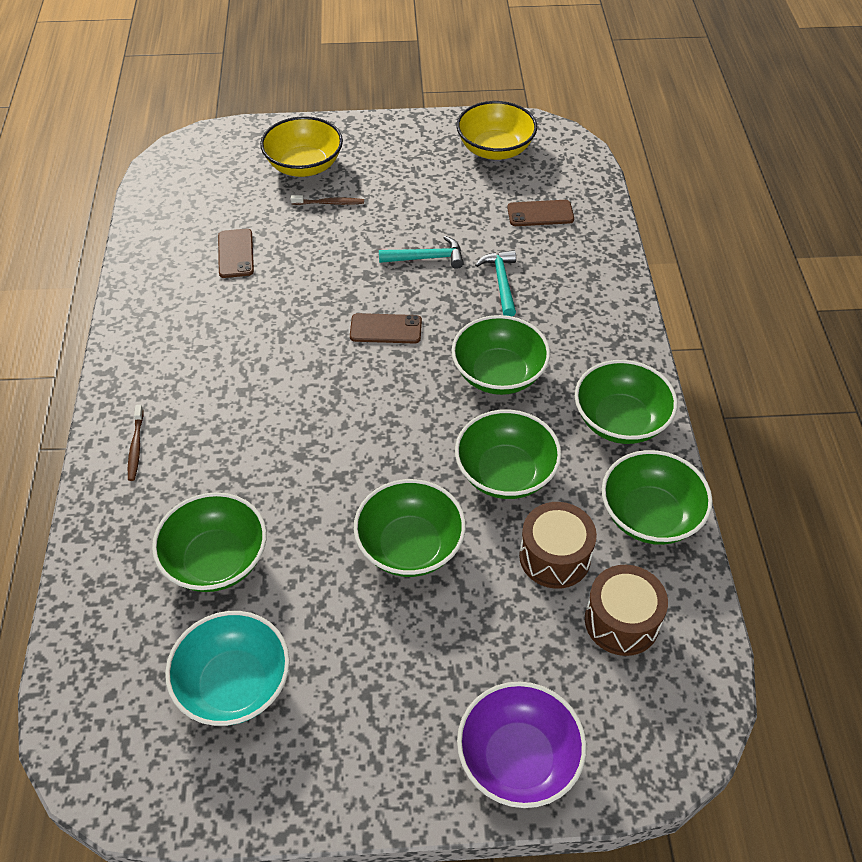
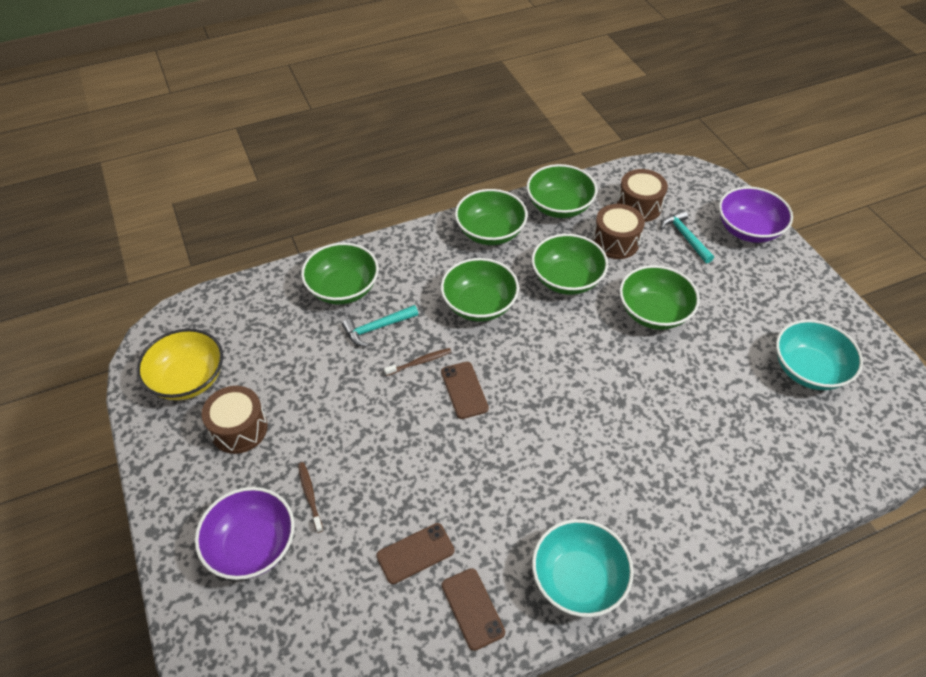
camera: 110 degrees left, 0 degrees up
brown toothbrush [128,405,144,481] -> brown toothbrush moved to [384,348,451,376]
green bowl [152,492,267,592] -> green bowl moved to [301,243,379,305]
yellow bowl [260,116,343,177] -> purple bowl [195,487,295,580]
turquoise hammer [379,236,464,269] -> turquoise hammer moved to [661,210,714,263]
brown phone [507,200,574,226] -> brown phone moved to [442,568,505,651]
none -> brown drum [202,386,268,454]
none -> turquoise bowl [532,519,634,617]

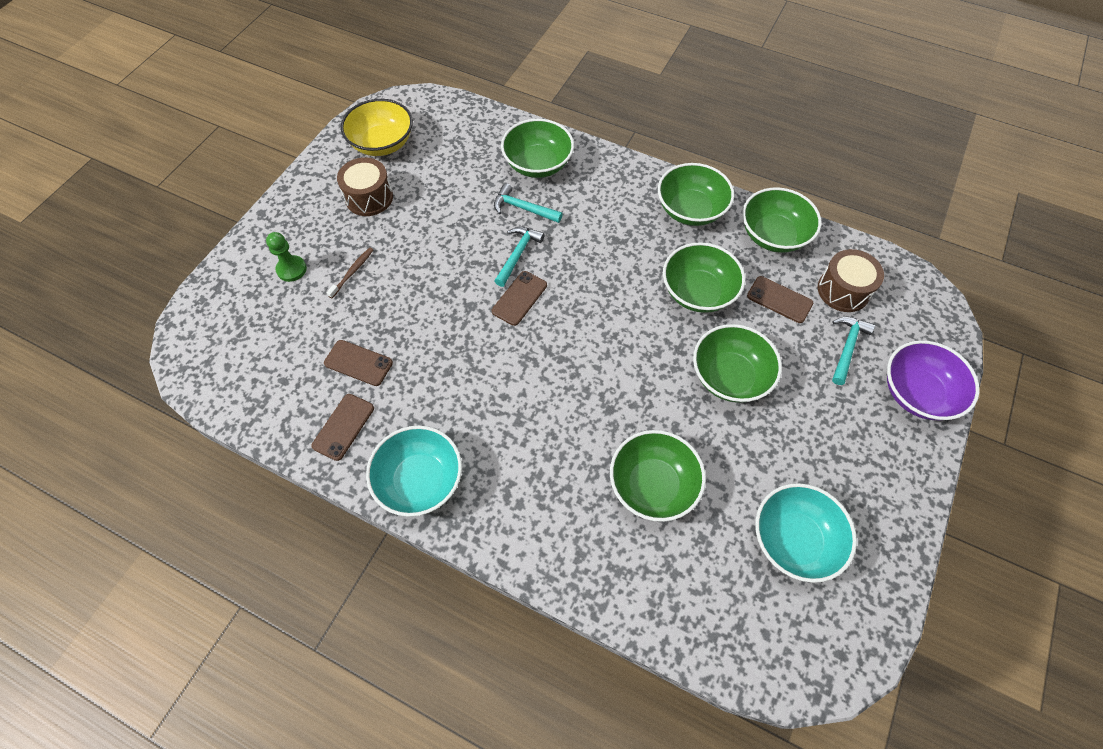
camera: 50 degrees right, 10 degrees up
purple bowl [195,487,295,580] -> green pawn [266,232,307,282]
brown toothbrush [384,348,451,376] -> turquoise hammer [495,227,545,287]
green bowl [441,258,519,322] -> green bowl moved to [610,430,706,522]
brown drum [593,204,645,259] -> brown phone [747,276,813,323]

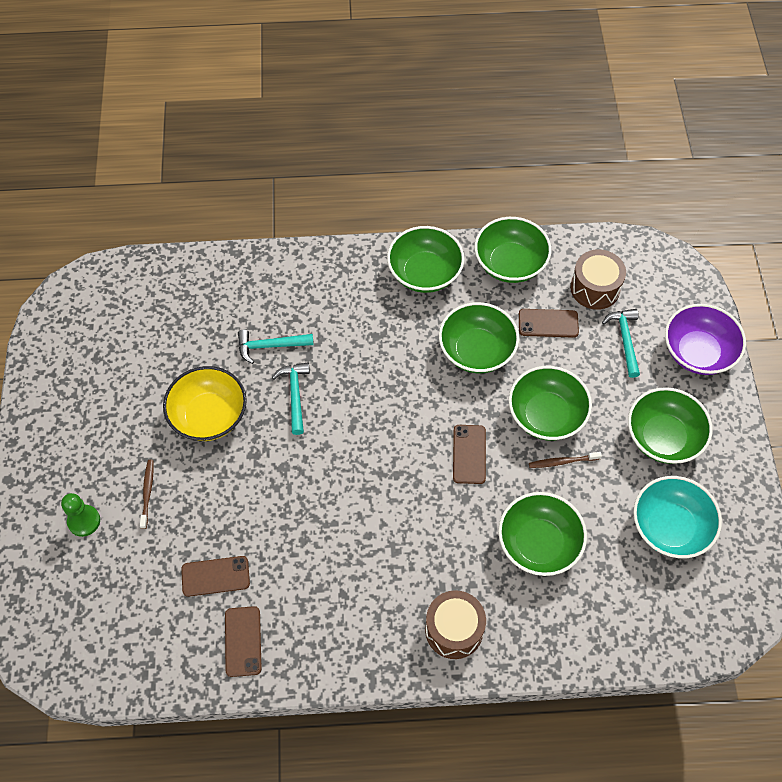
camera: 30 degrees left, 0 degrees up
brown drum [337,157,393,216] -> brown drum moved to [425,590,486,659]
yellow bowl [341,99,413,156] -> yellow bowl moved to [163,366,247,441]
turquoise bowl [366,426,462,517] -> none
brown phone [492,271,547,326] -> brown phone moved to [453,425,486,484]
green bowl [501,119,574,178] -> green bowl moved to [628,387,713,464]
none -> brown toothbrush [529,452,602,468]

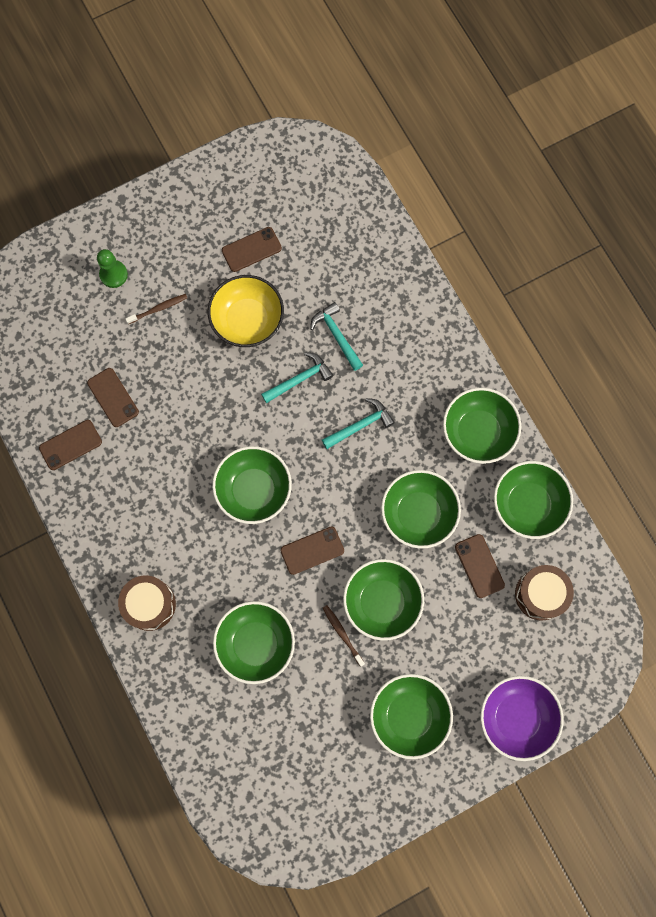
camera: 65 degrees right, 15 degrees up
turquoise hammer [602,309,640,378] -> turquoise hammer moved to [322,398,395,449]
turquoise bowl [633,476,722,558] -> none
none -> green bowl [212,446,292,524]
none -> brown phone [222,227,282,272]

